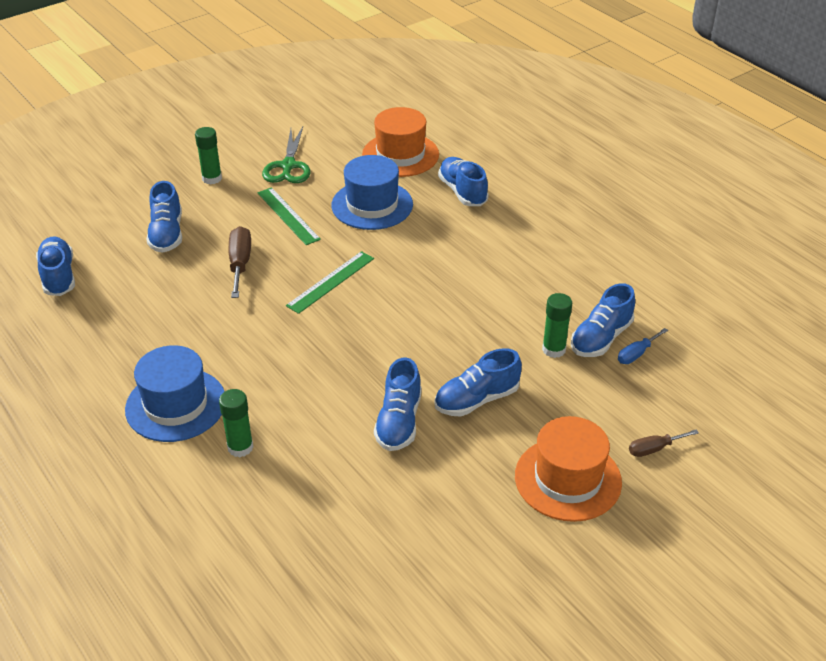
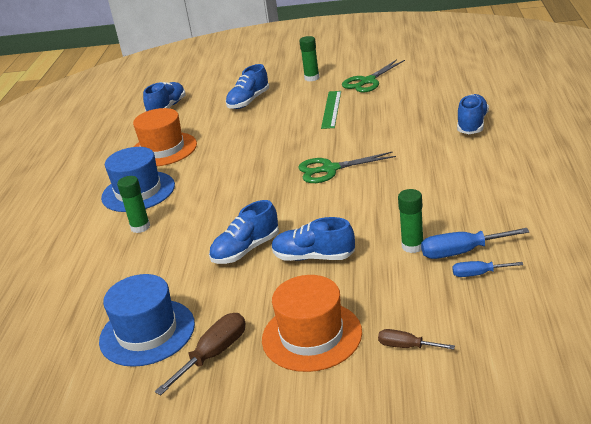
camera: 45 degrees right, 10 degrees down
brown screwdriver [228,226,251,298] -> brown screwdriver moved to [155,313,245,395]
green ruler [286,251,374,314] -> none
blue hat [331,155,413,230] -> blue hat moved to [99,274,195,367]
orange hat [362,107,439,177] -> orange hat moved to [133,108,197,166]
blue shoe [571,283,635,357] -> blue screwdriver [421,228,530,259]
none -> green scissors [298,152,396,183]

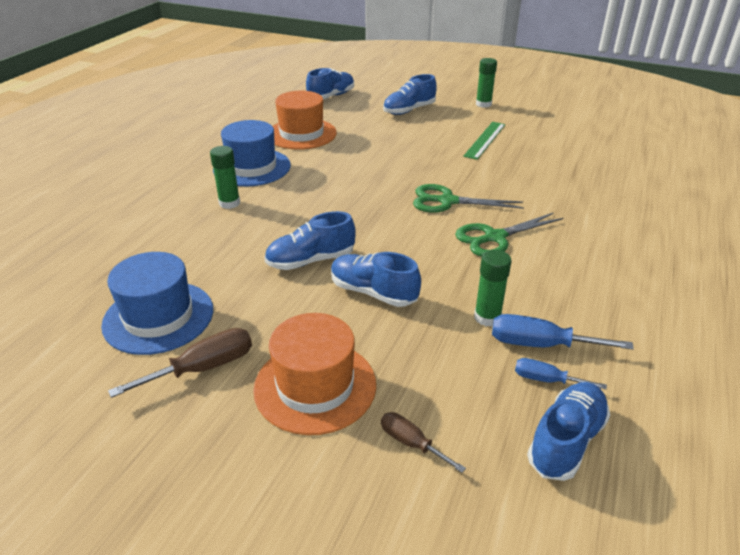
camera: 15 degrees right, 5 degrees up
green scissors [342,59,405,92] -> green scissors moved to [455,213,564,256]
blue shoe [457,94,489,134] -> blue shoe moved to [527,382,610,481]

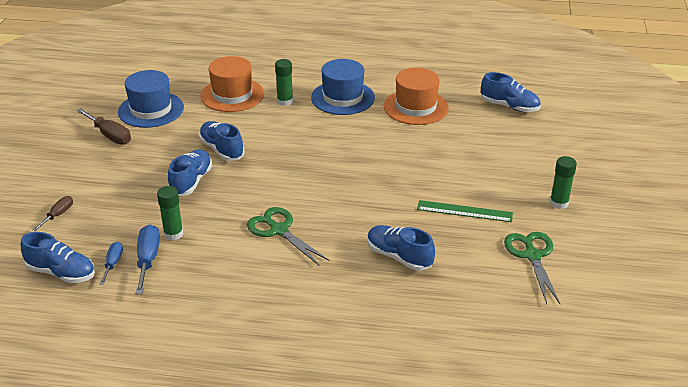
camera: 75 degrees right, 0 degrees up
orange hat [253,313,376,435] -> orange hat moved to [201,56,264,112]
blue shoe [383,74,437,115] -> blue shoe moved to [368,225,435,271]
green scissors [413,184,524,213] -> green scissors moved to [504,232,560,304]

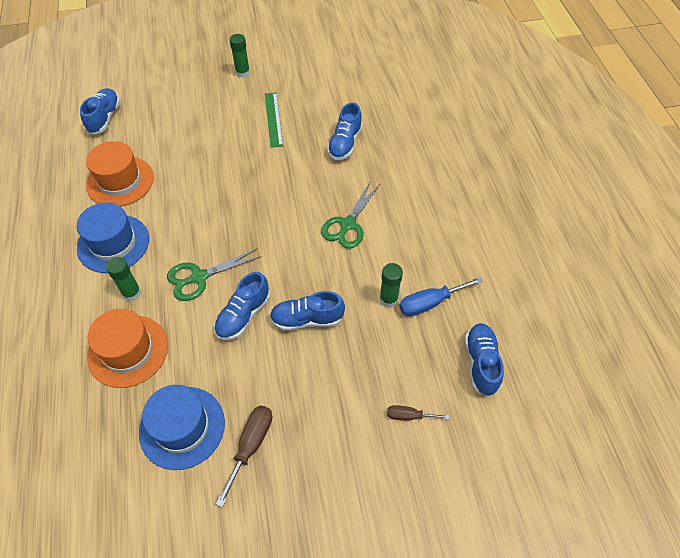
camera: 110 degrees left, 20 degrees up
blue screwdriver [100,242,123,285] -> none
green scissors [504,232,560,304] -> green scissors moved to [167,249,262,301]

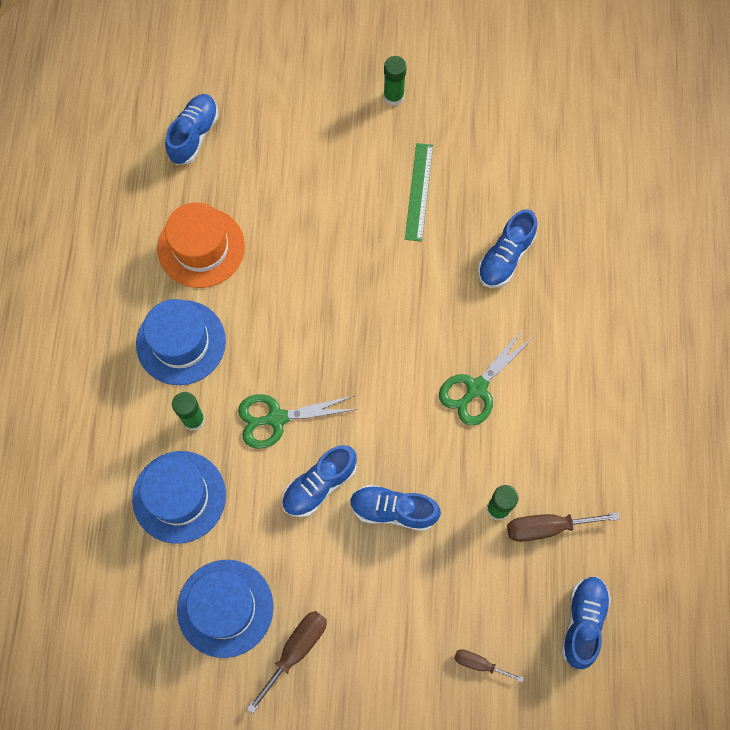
camera: 15 degrees right, 15 degrees up
orange hat [87,309,168,388] -> blue hat [132,451,226,544]
blue screwdriver [399,277,483,316] -> brown screwdriver [507,512,620,542]

